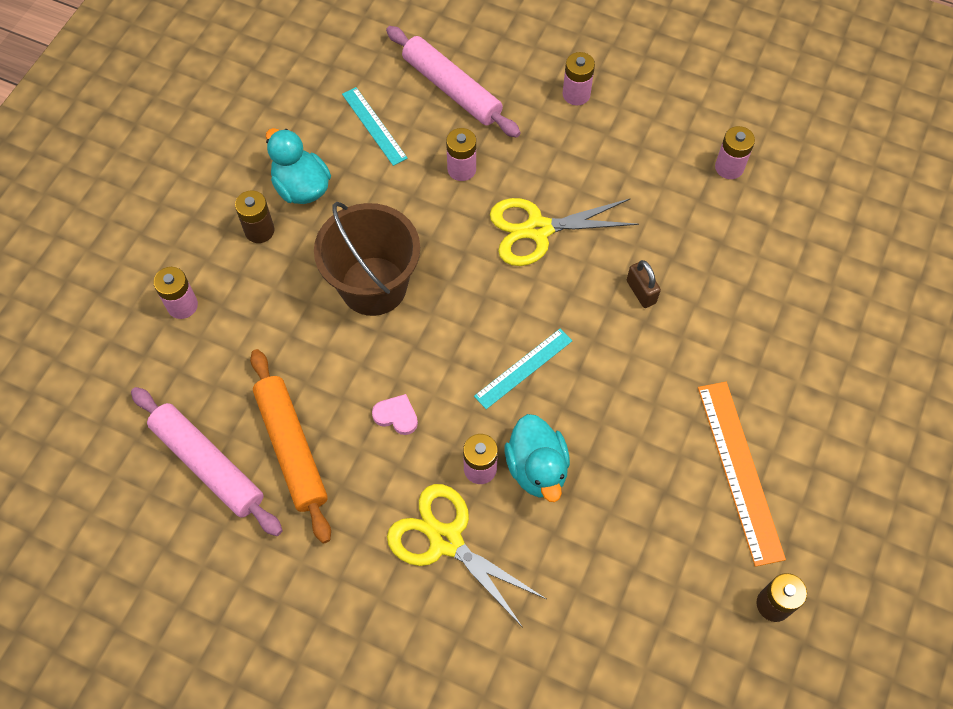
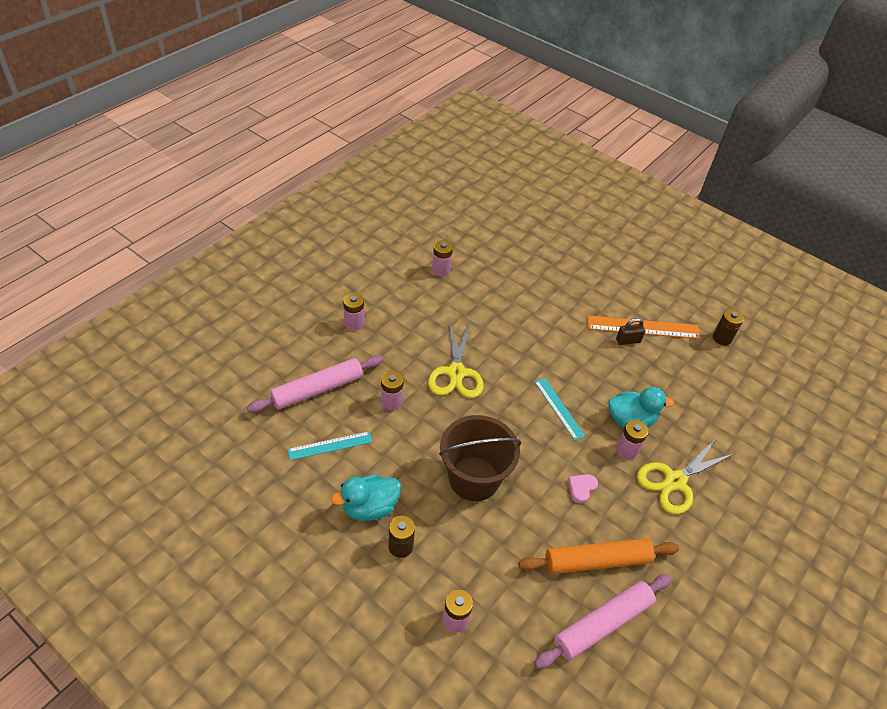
camera: 80 degrees left, 15 degrees down
brown padlock [627,260,661,308] -> brown padlock moved to [616,318,645,345]

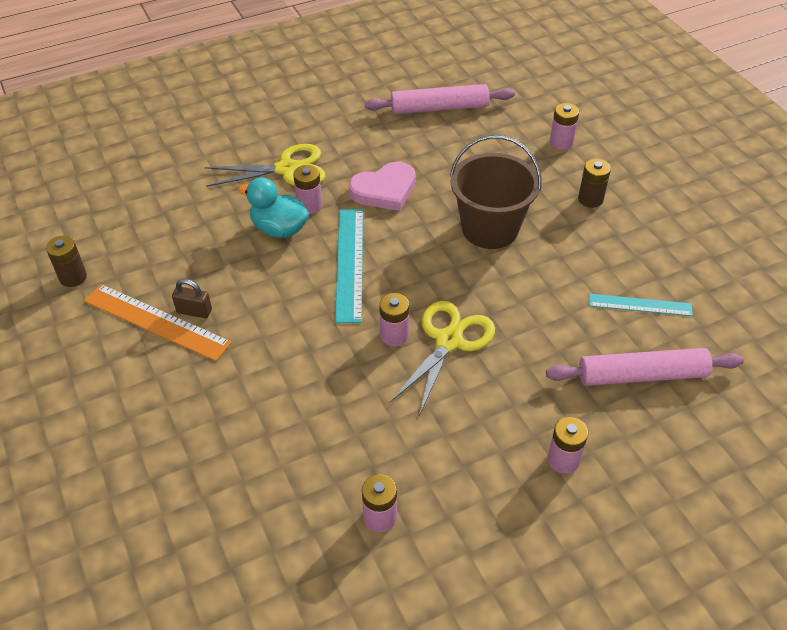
camera: 150 degrees left, 0 degrees up
turquoise duck [331,475,401,521] -> none
pink battery [381,371,404,410] -> pink battery moved to [379,293,409,346]
orange rolling pin [518,538,679,574] -> none
turquoise ruler [535,378,585,440] -> turquoise ruler [335,209,363,323], size x1.59
pink heart [568,474,598,504] -> pink heart [349,161,416,211], size x1.92

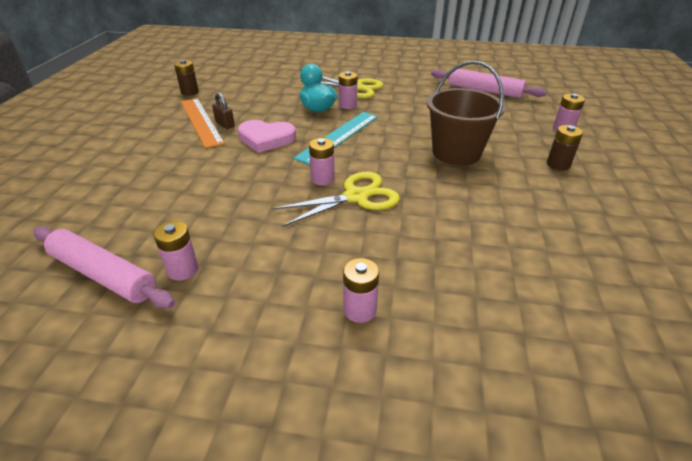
camera: 35 degrees right, 10 degrees down
pink heart [349,161,416,211] -> pink heart moved to [238,120,296,153]
pink rolling pin [546,348,744,386] -> pink rolling pin moved to [33,226,175,309]
turquoise ruler [589,294,693,316] -> none

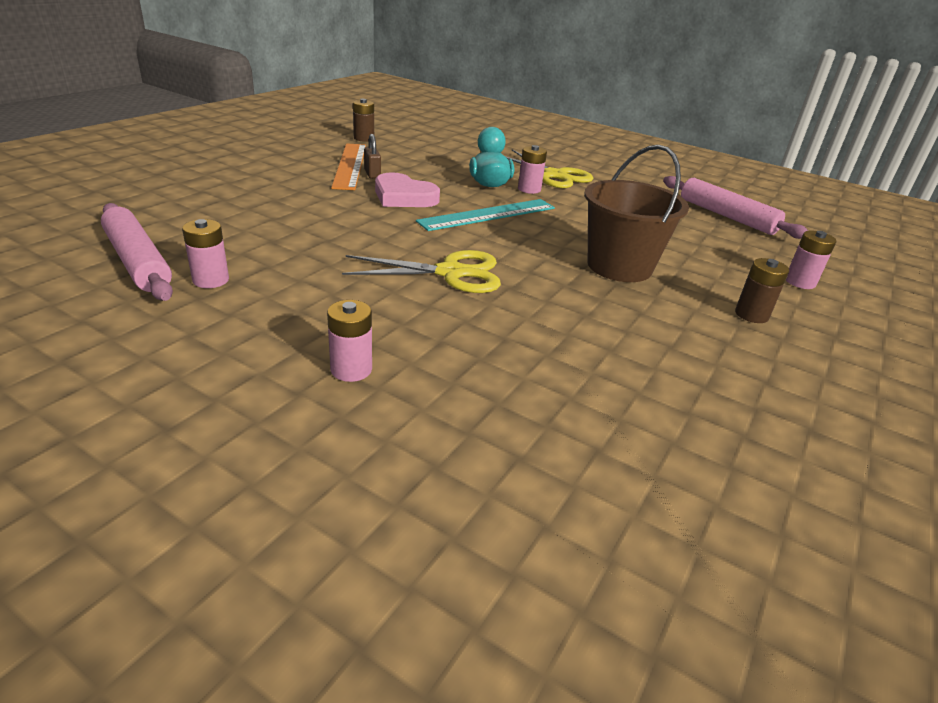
camera: 20 degrees right, 5 degrees down
pink battery [309,138,335,185] -> none

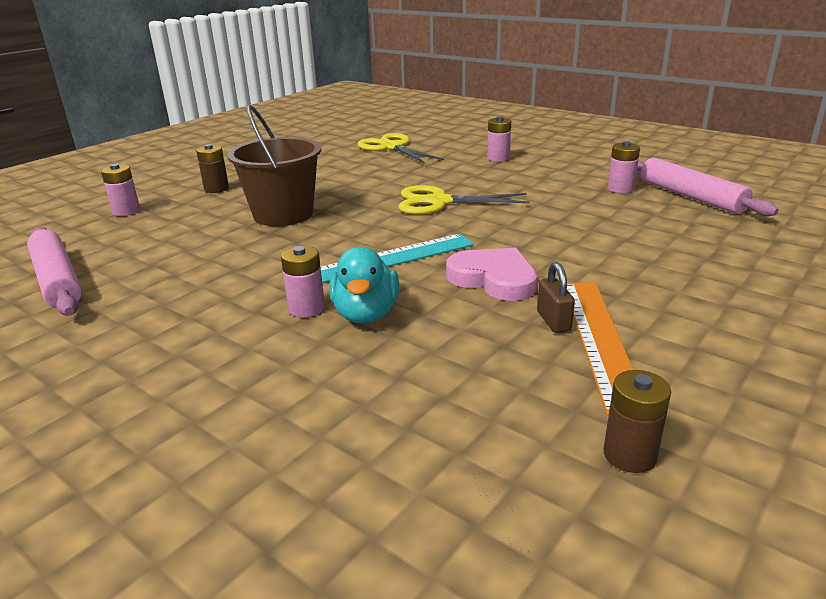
camera: 170 degrees left, 5 degrees down
yellow scissors [505,150,594,188] -> yellow scissors moved to [357,133,444,164]

